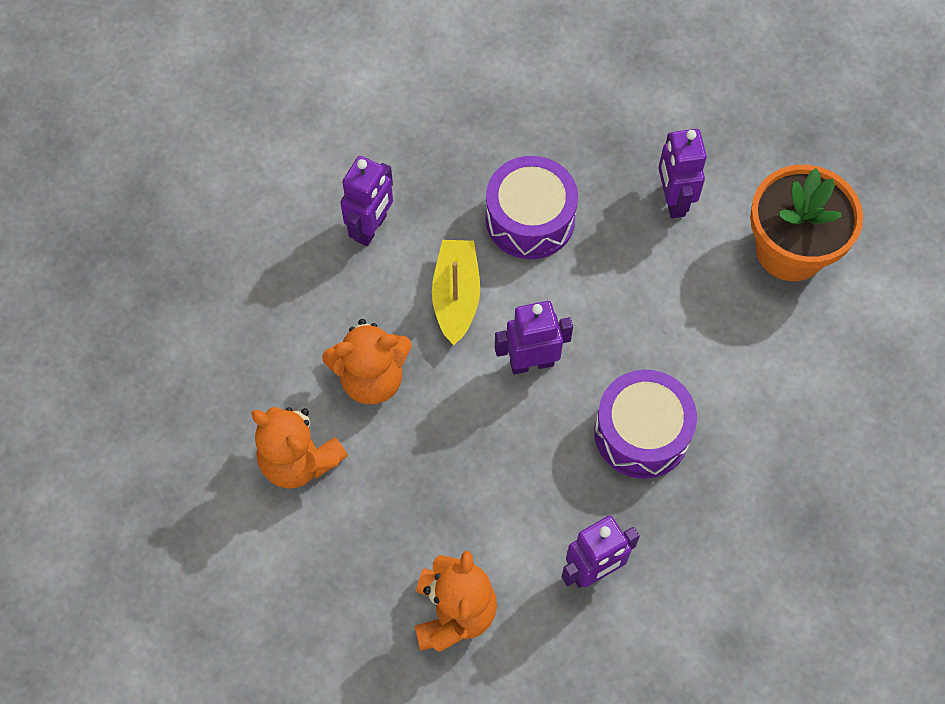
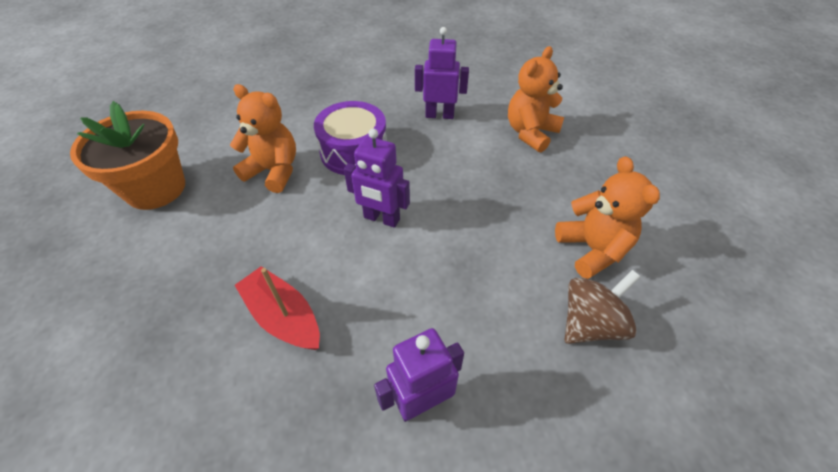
camera: 145 degrees left, 15 degrees down
orange teddy bear [322,319,412,404] -> orange teddy bear moved to [230,84,296,193]
yellow boat [432,240,480,345] -> none
purple drum [486,156,578,259] -> red boat [235,266,320,350]
purple robot [659,129,707,218] -> none
none -> brown spinning top [564,270,640,344]

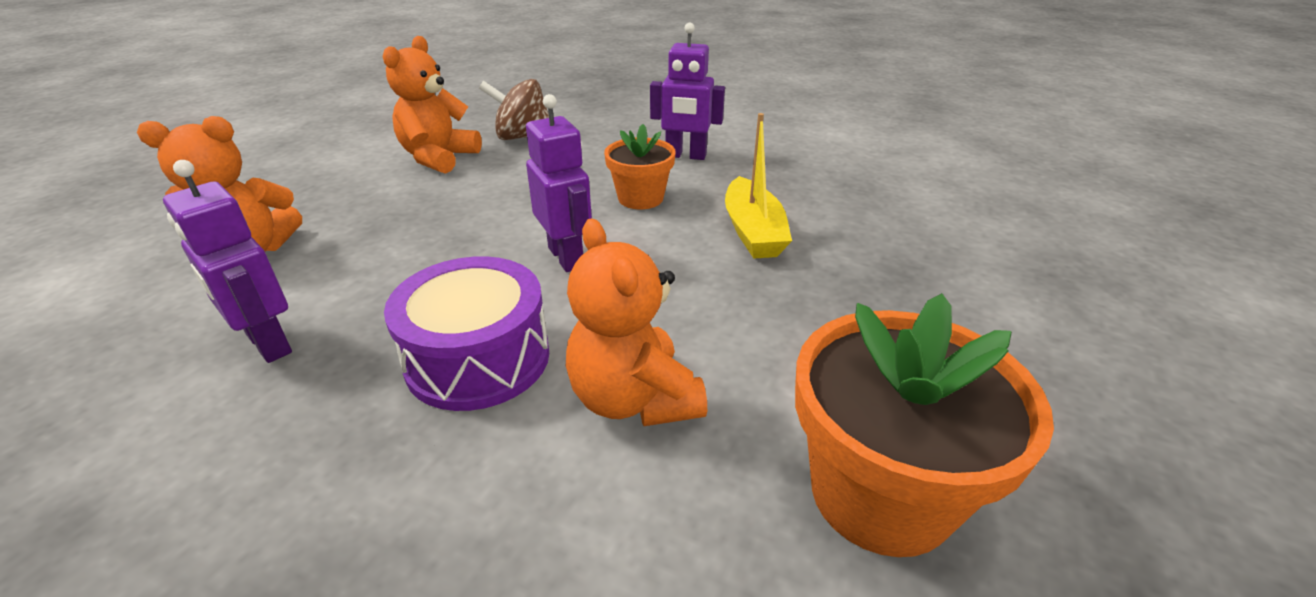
camera: 140 degrees left, 15 degrees down
red boat [235,266,320,350] -> yellow boat [725,113,792,259]
none -> orange flower pot [604,124,676,209]

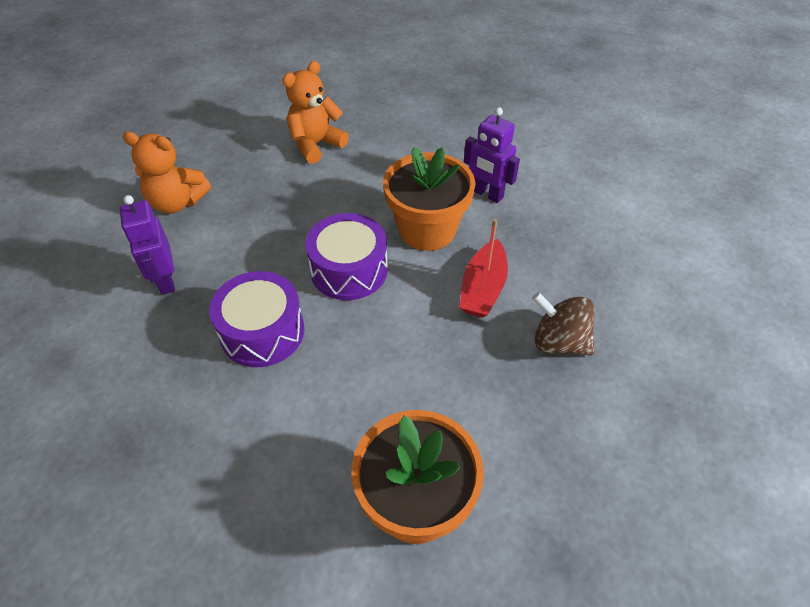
camera: 25 degrees right, 15 degrees up
brown spinning top [479,79,549,140] -> brown spinning top moved to [532,292,595,355]
purple robot [526,94,592,272] -> purple drum [306,213,388,300]
orange teddy bear [566,218,707,426] -> none
orange flower pot [604,124,676,209] -> orange flower pot [383,147,475,251], size x1.70
yellow boat [725,113,792,259] -> red boat [459,219,508,318]

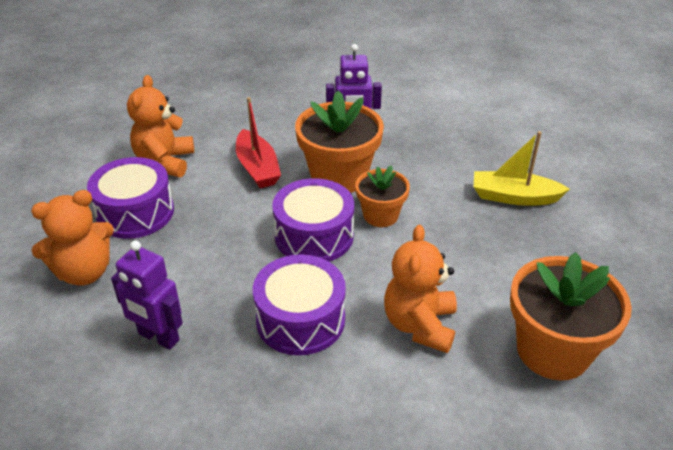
camera: 40 degrees left, 10 degrees down
red boat [459,219,508,318] -> red boat moved to [236,97,281,188]
brown spinning top [532,292,595,355] -> yellow boat [474,131,570,206]
none -> purple drum [87,157,174,239]
none -> orange flower pot [355,166,410,227]
none -> orange teddy bear [384,225,457,353]

